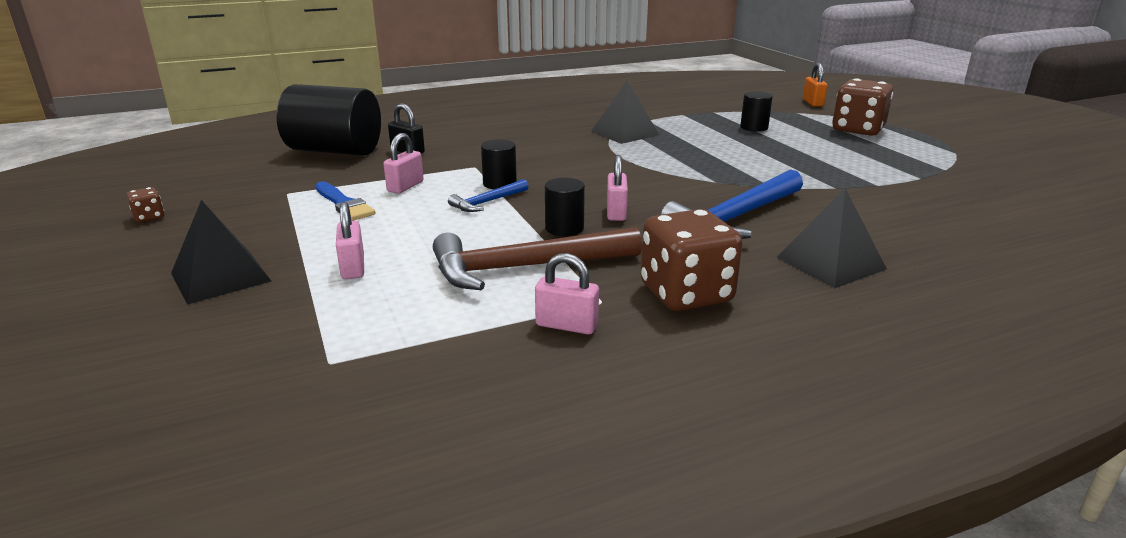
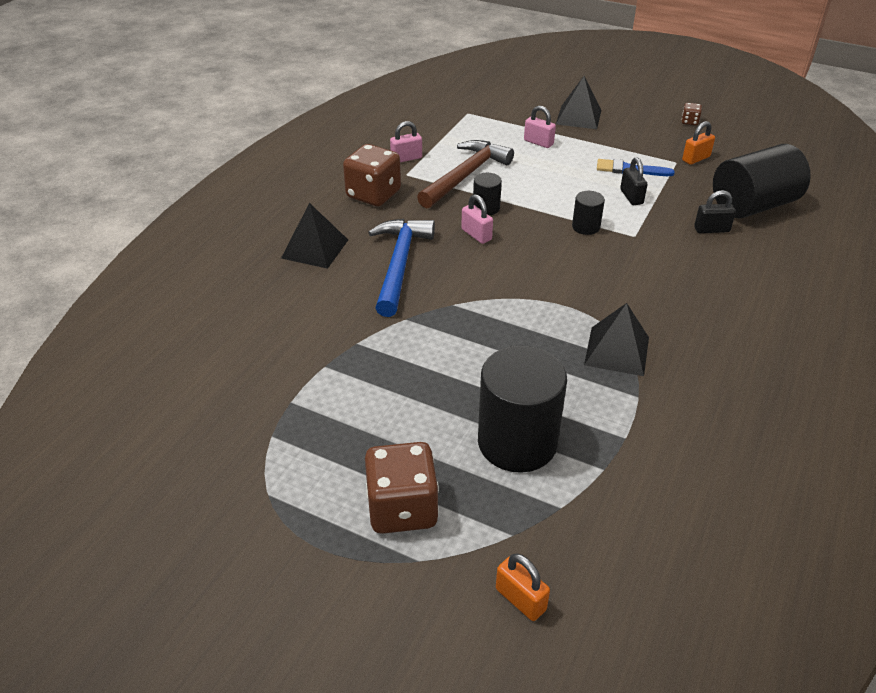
camera: 140 degrees right, 15 degrees up
pink padlock [383,133,424,194] -> black padlock [620,157,647,205]
blue hammer [448,179,529,212] -> none
black cylinder [740,91,773,132] -> black cylinder [478,345,567,473], size x2.13
none -> orange padlock [682,121,715,165]

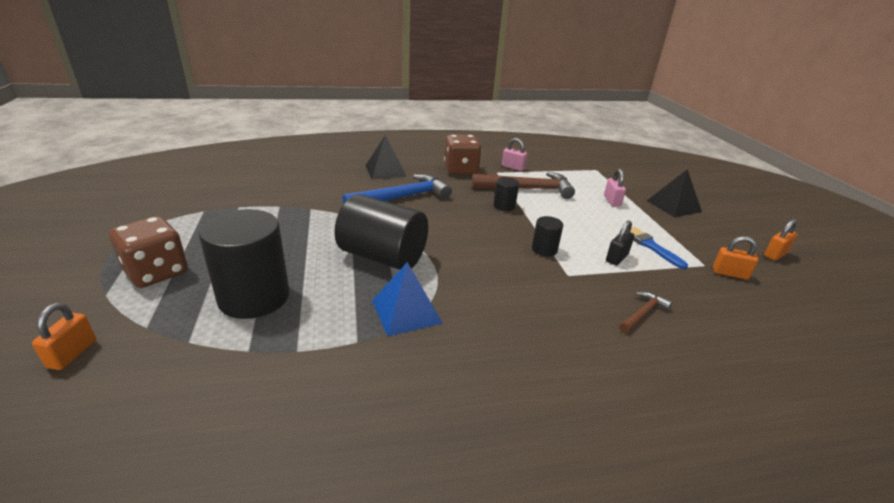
camera: 50 degrees right, 10 degrees down
pink padlock [461,194,493,244] -> none
black pyramid [584,303,649,376] -> blue pyramid [372,262,443,336]
brown dice [682,103,702,125] -> orange padlock [764,219,798,261]
black padlock [694,190,736,233] -> brown hammer [619,291,673,333]
black cylinder [713,144,811,219] -> black cylinder moved to [334,194,428,270]

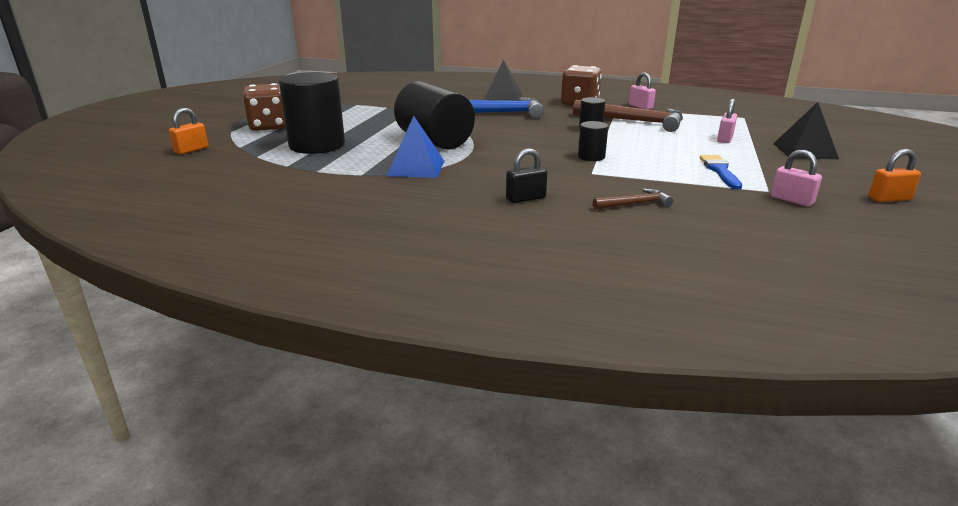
camera: 30 degrees right, 5 degrees down
black padlock [606,220,634,266] -> black padlock moved to [506,148,547,203]
orange padlock [713,236,759,279] -> pink padlock [771,150,822,206]

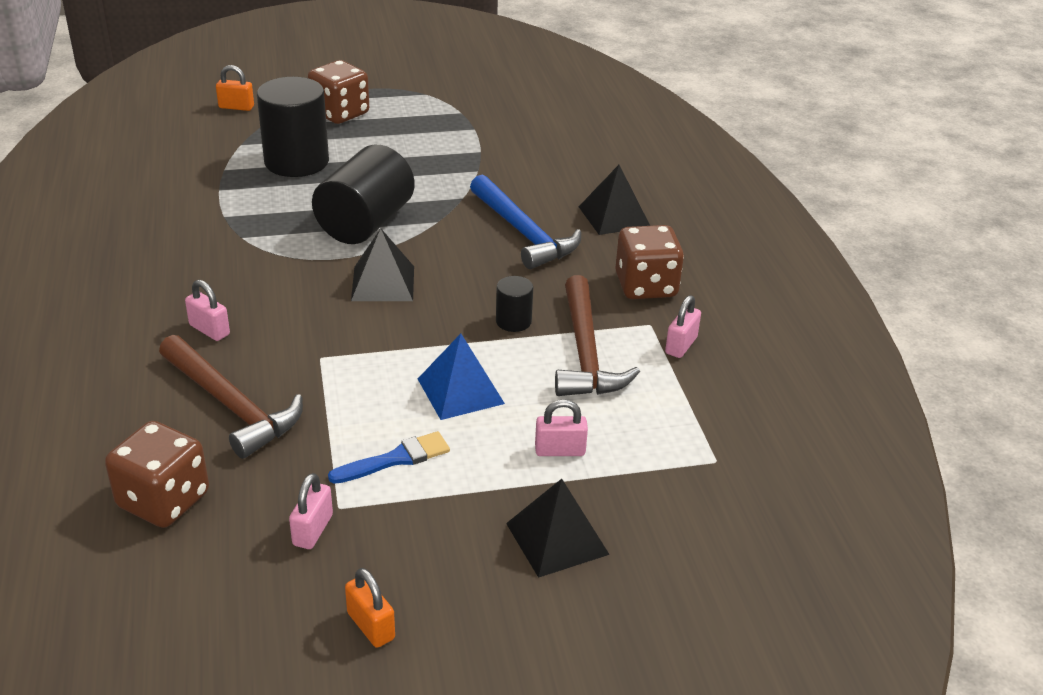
camera: 60 degrees right, 10 degrees up
blue pyramid [387,116,444,178] -> blue pyramid moved to [418,334,505,420]
black padlock [506,148,547,203] -> pink padlock [185,280,230,341]
black cylinder [578,121,608,161] -> none
brown hammer [593,188,673,210] -> brown hammer [159,335,303,459], size x2.00
none -> brown dice [105,421,209,528]
none -> black pyramid [351,228,414,301]

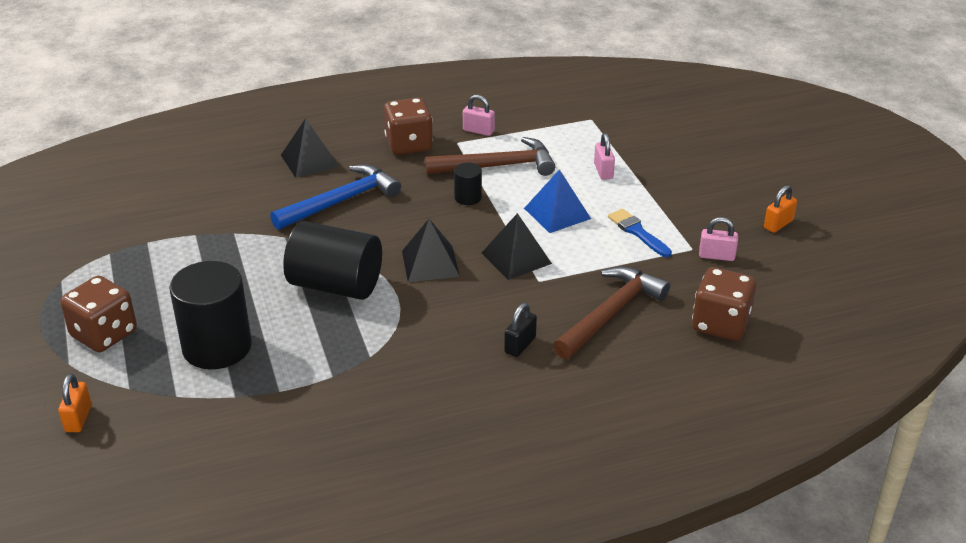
camera: 95 degrees left, 0 degrees up
pink padlock [185,280,230,341] -> black padlock [504,303,537,357]
black pyramid [506,479,610,578] -> black pyramid moved to [482,213,552,280]

